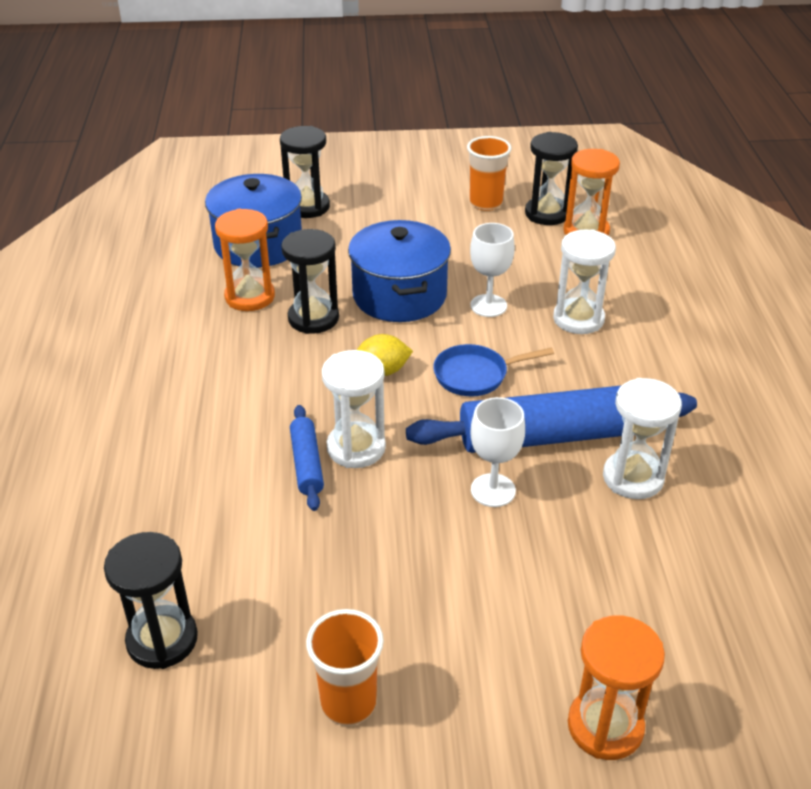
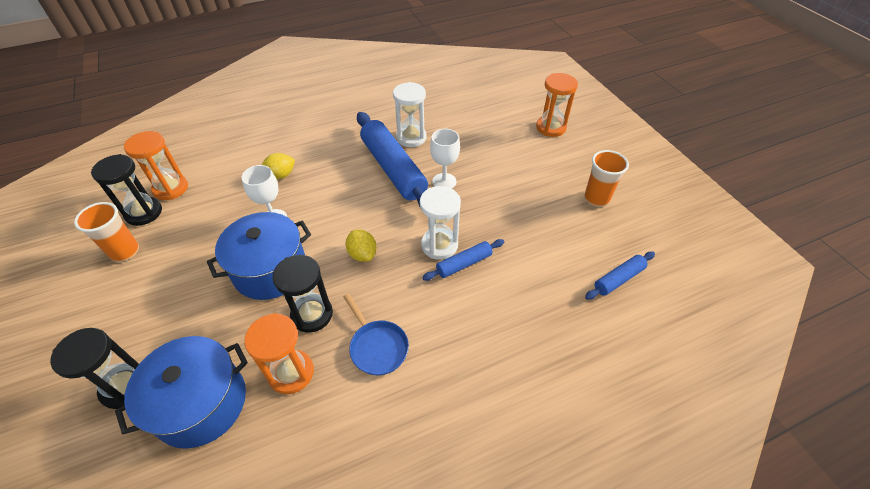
camera: 110 degrees left, 10 degrees up
black hourglass [104,532,198,669] -> blue rolling pin [585,252,655,300]
blue pan [433,344,554,396] -> blue pan moved to [344,294,409,375]
white hourglass [553,229,616,334] -> yellow lemon [262,153,295,180]

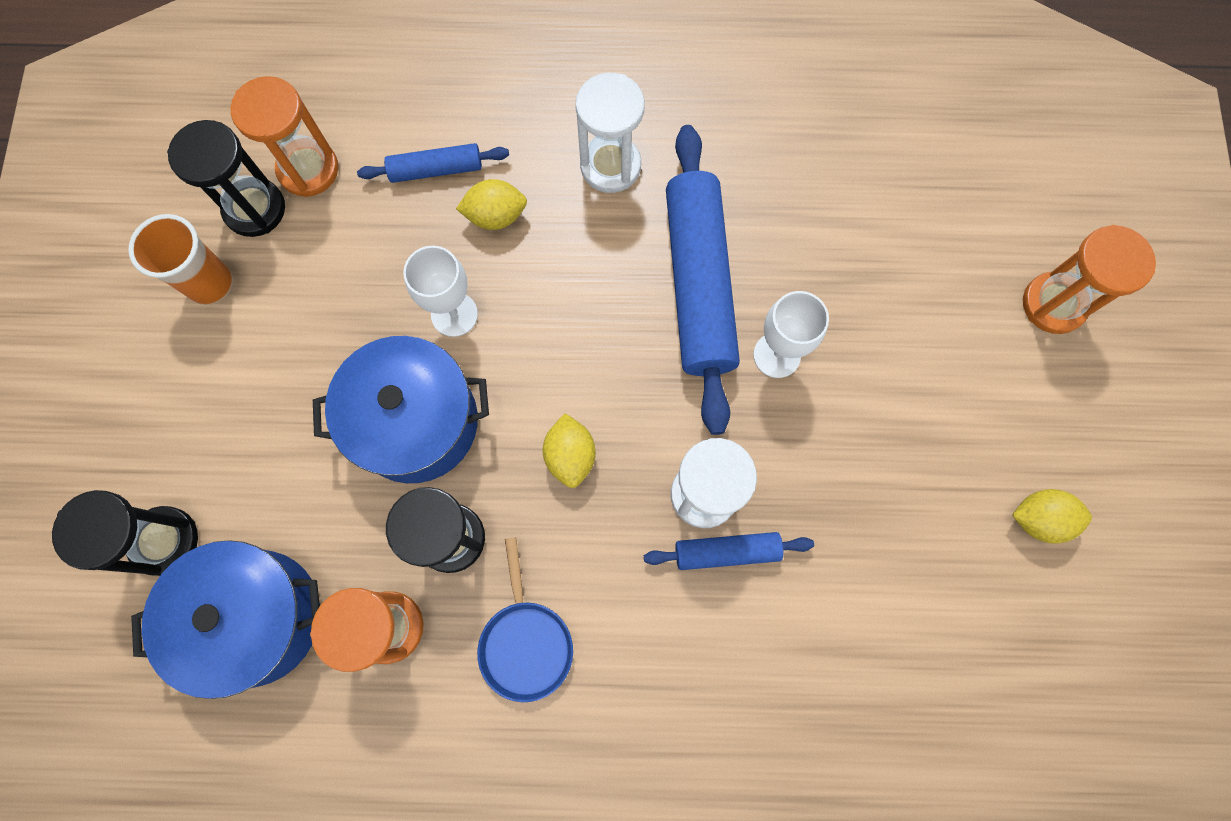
camera: 25 degrees right, 25 degrees up
white hourglass [393,82,427,147] -> white hourglass moved to [575,73,645,193]
orange cup [584,150,629,207] -> yellow lemon [1012,489,1092,544]
blue rolling pin [585,252,655,300] -> blue rolling pin moved to [357,143,509,183]

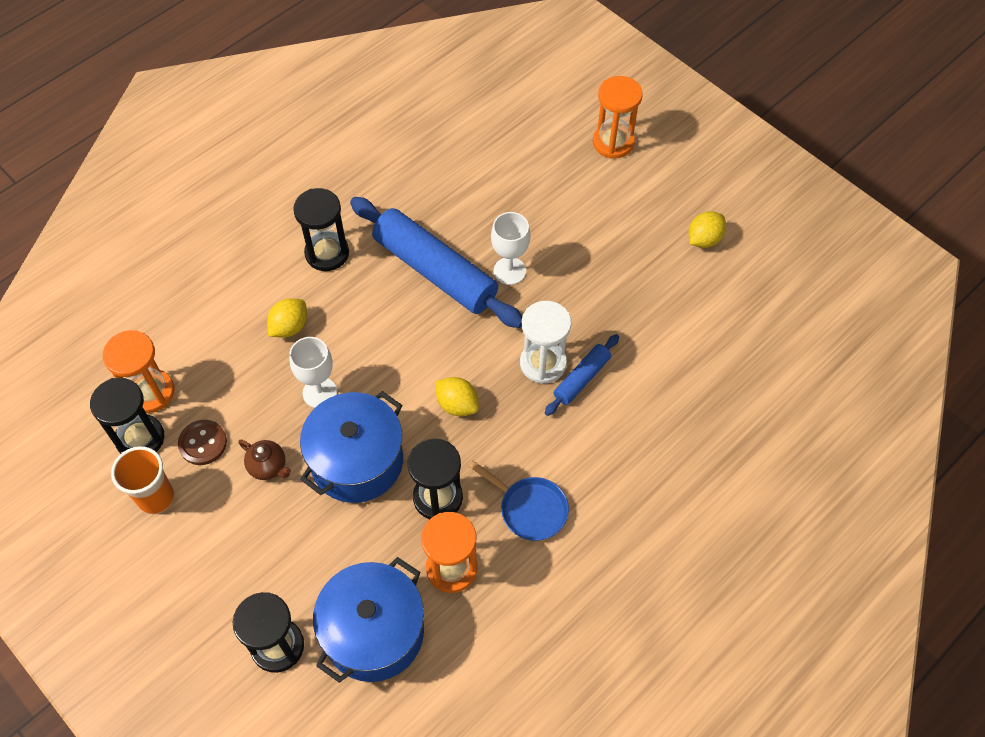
camera: 45 degrees left, 15 degrees down
blue rolling pin [357,143,509,183] -> none
white hourglass [575,73,645,193] -> black hourglass [293,188,349,271]
none -> brown button [178,420,227,465]
none -> brown teapot [238,440,291,480]

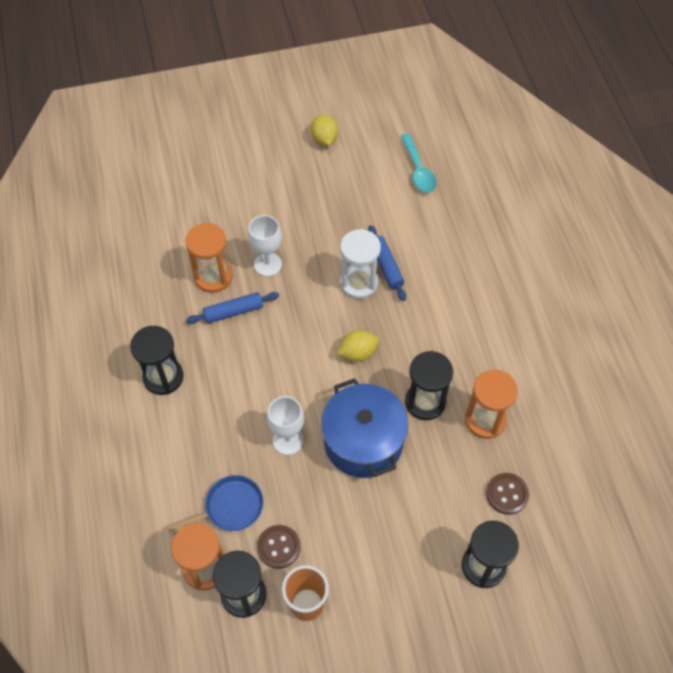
camera: 60 degrees left, 0 degrees up
brown teapot [238,440,291,480] -> none
yellow lemon [267,298,307,338] -> none
blue pot [313,557,424,683] -> brown button [486,473,529,515]
blue rolling pin [350,197,522,328] -> blue rolling pin [186,292,279,324], size x0.49
blue pan [468,461,569,541] -> blue pan moved to [167,475,264,532]
orange hourglass [593,76,643,159] -> orange hourglass moved to [185,223,232,293]
none -> turquoise spoon [401,134,437,193]

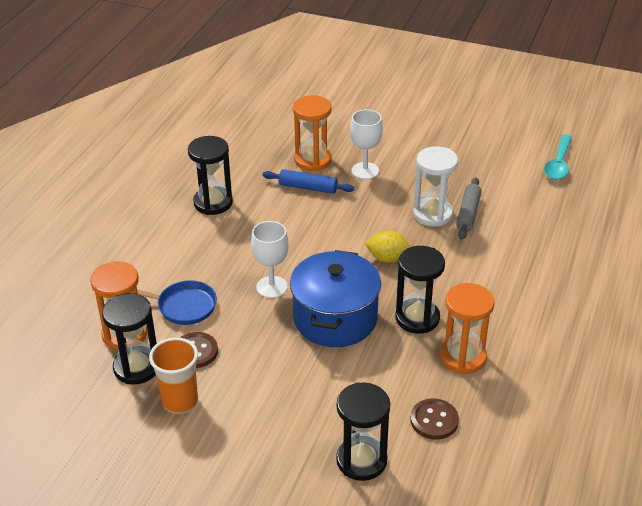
camera: 35 degrees right, 20 degrees down
yellow lemon [311,115,338,146] -> none
blue rolling pin [368,225,406,301] -> grey rolling pin [456,177,481,240]

